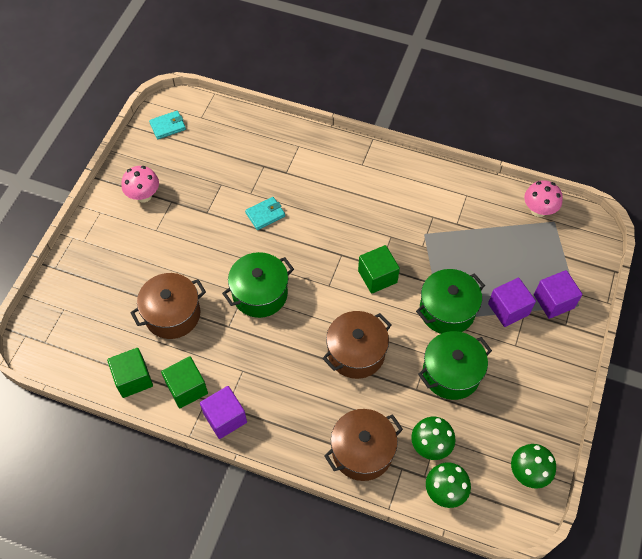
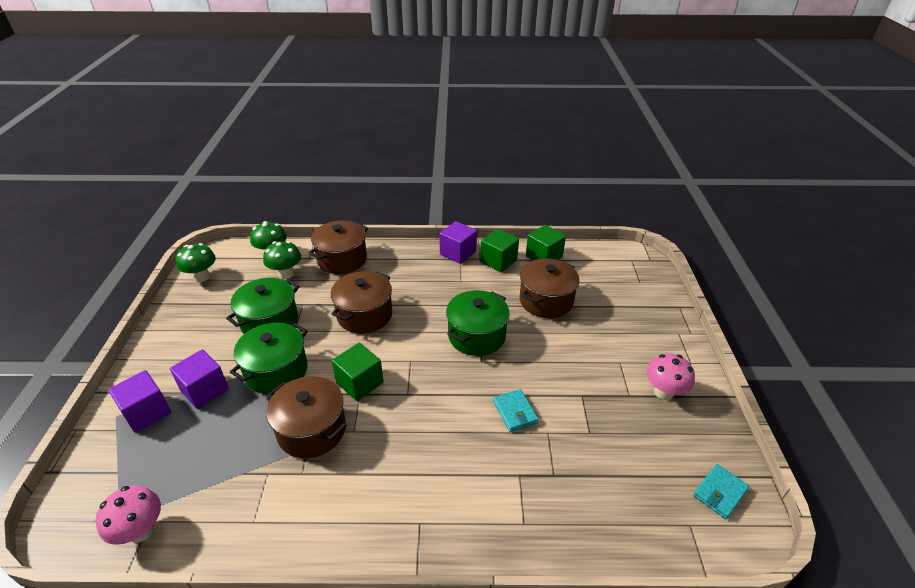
camera: 160 degrees right, 20 degrees down
turquoise wallet [245,197,285,230] -> turquoise wallet turned 60 degrees counterclockwise [493,389,539,432]
none -> brown pot [267,376,347,458]

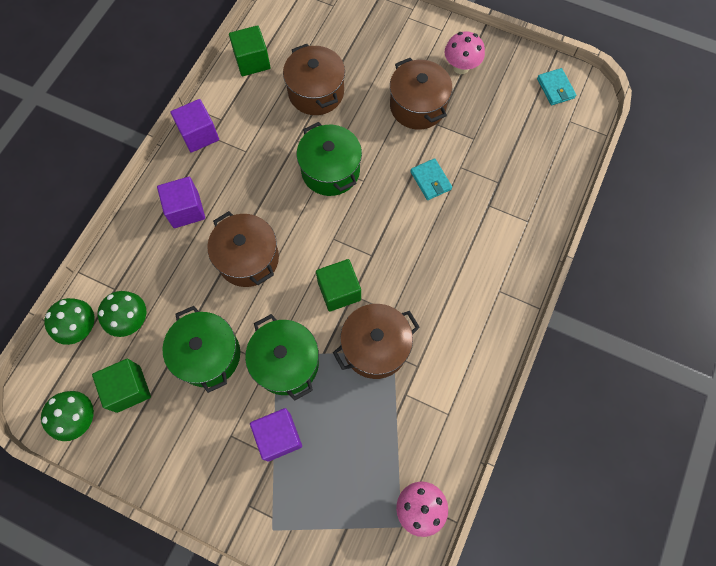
camera: 65 degrees left, 30 degrees up
purple cube [108,370,171,433] -> purple cube moved to [157,177,205,228]
brown pot [308,221,368,274] -> brown pot moved to [390,58,452,130]
green cube [480,229,519,272] -> green cube moved to [92,359,151,413]
turquoise wallet [493,389,539,432] -> turquoise wallet turned 60 degrees clockwise [410,158,452,200]

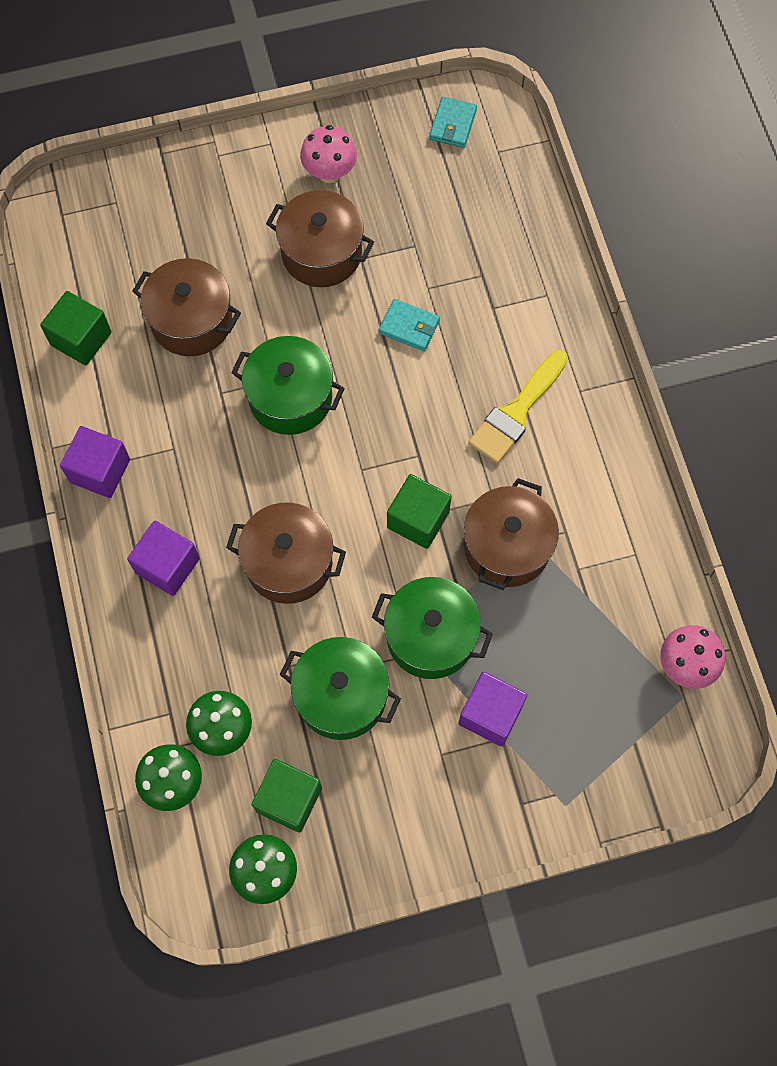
camera: 40 degrees left, 0 degrees up
turquoise wallet [537,68,576,105] -> turquoise wallet turned 75 degrees clockwise [429,97,477,148]
none -> yellow brush [468,350,568,464]

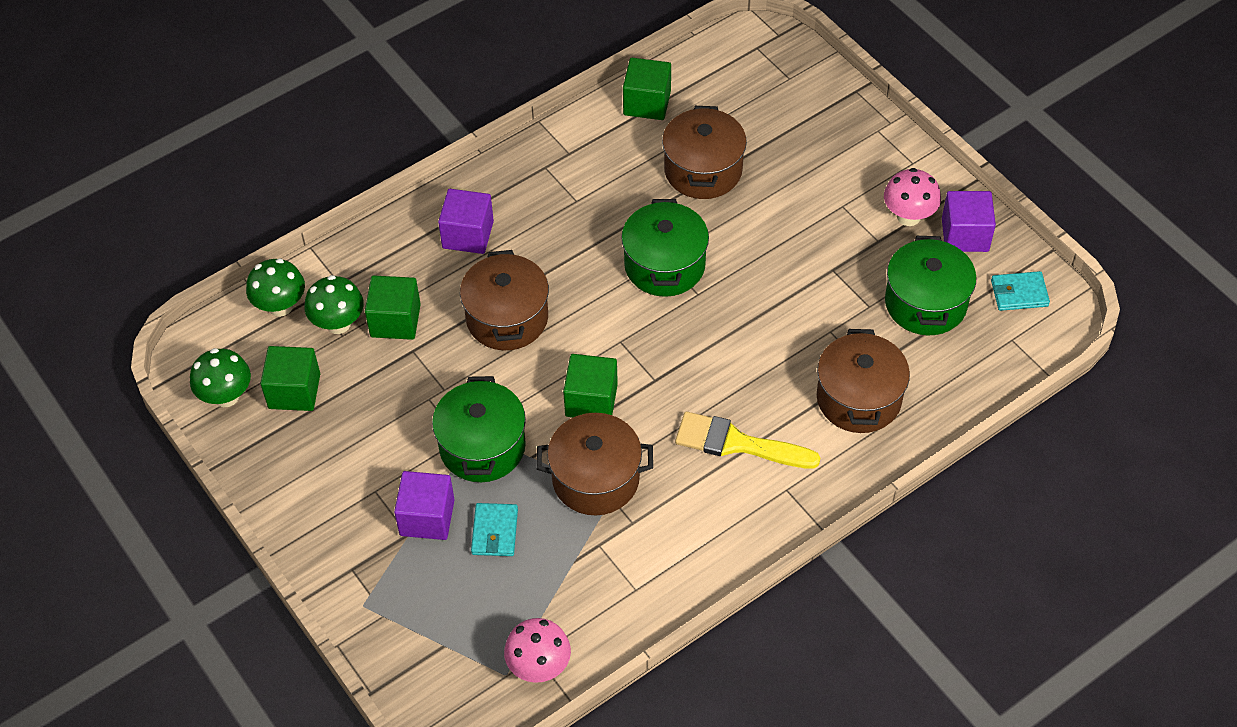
camera: 70 degrees right, 15 degrees down
purple cube [60,426,130,498] -> purple cube moved to [942,191,996,252]
brown pot [266,190,374,287] -> brown pot moved to [817,329,910,433]
green pot [280,637,401,740] -> green pot moved to [885,236,976,335]
turquoise wallet [379,299,440,351] -> turquoise wallet moved to [471,503,518,556]
none -> green cube [365,275,421,340]

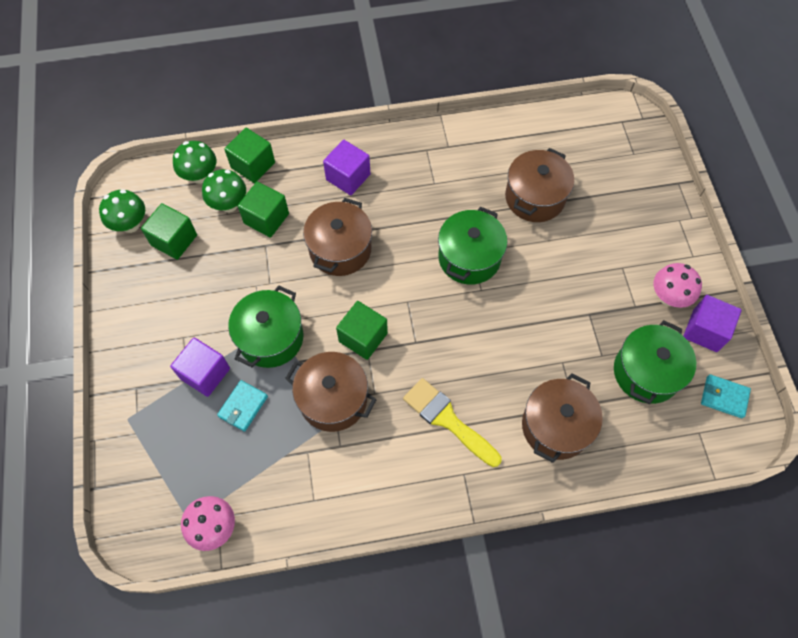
camera: 25 degrees right, 10 degrees up
green cube [623,58,671,120] -> green cube moved to [224,128,275,183]

